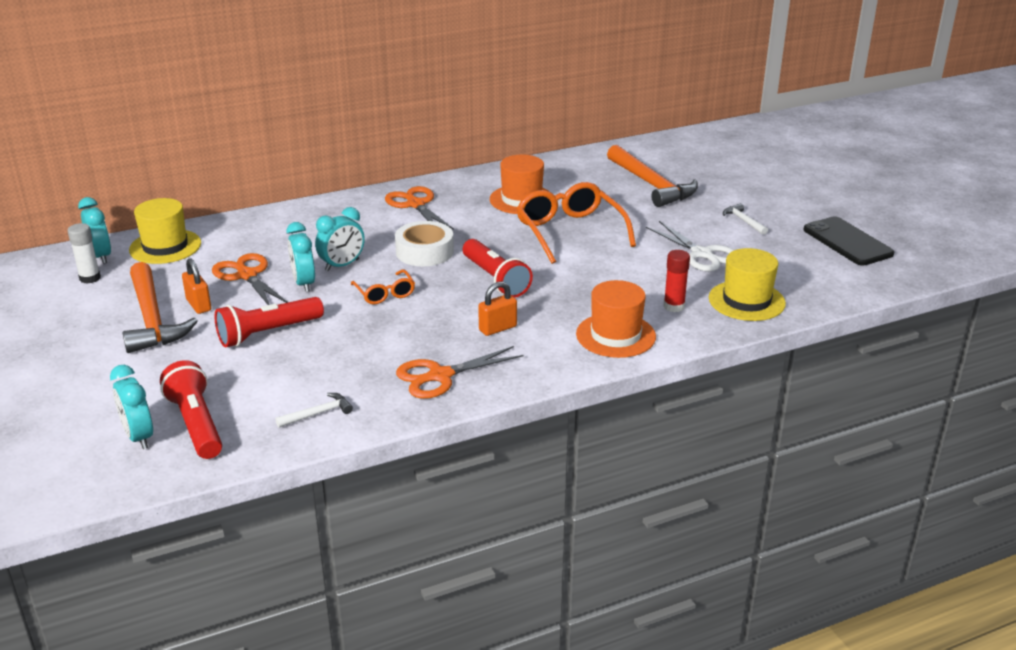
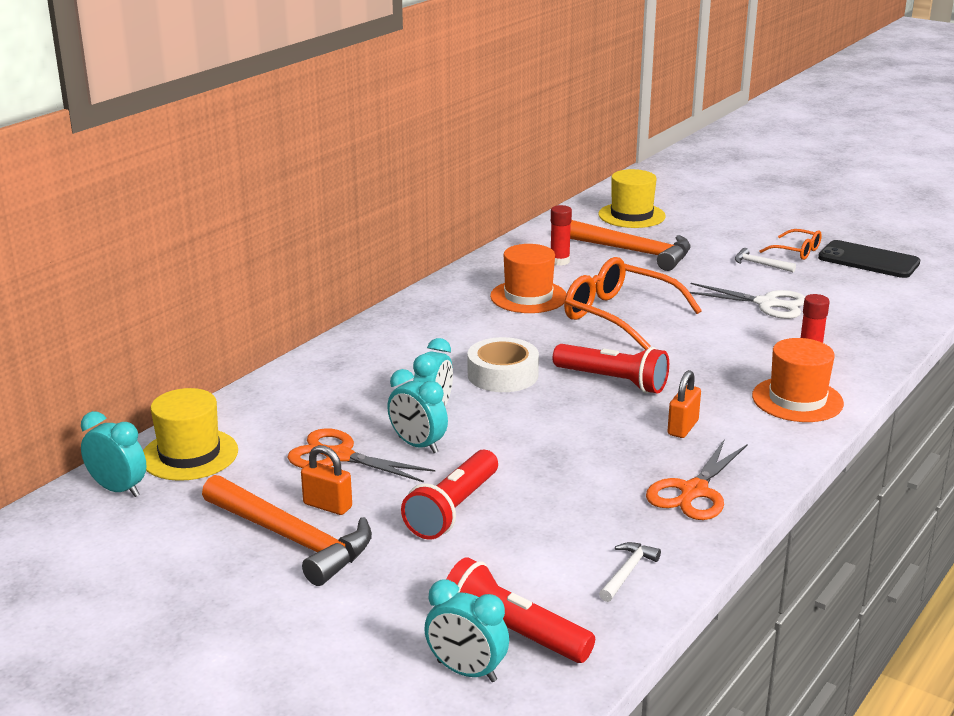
camera: 30 degrees left, 5 degrees down
white glue stick [68,223,101,284] -> none
orange glasses [351,269,415,305] -> orange glasses moved to [760,229,822,260]
orange scissors [385,186,454,230] -> none
yellow hat [709,248,786,321] -> yellow hat moved to [598,169,666,228]
none -> red glue stick [551,205,572,266]

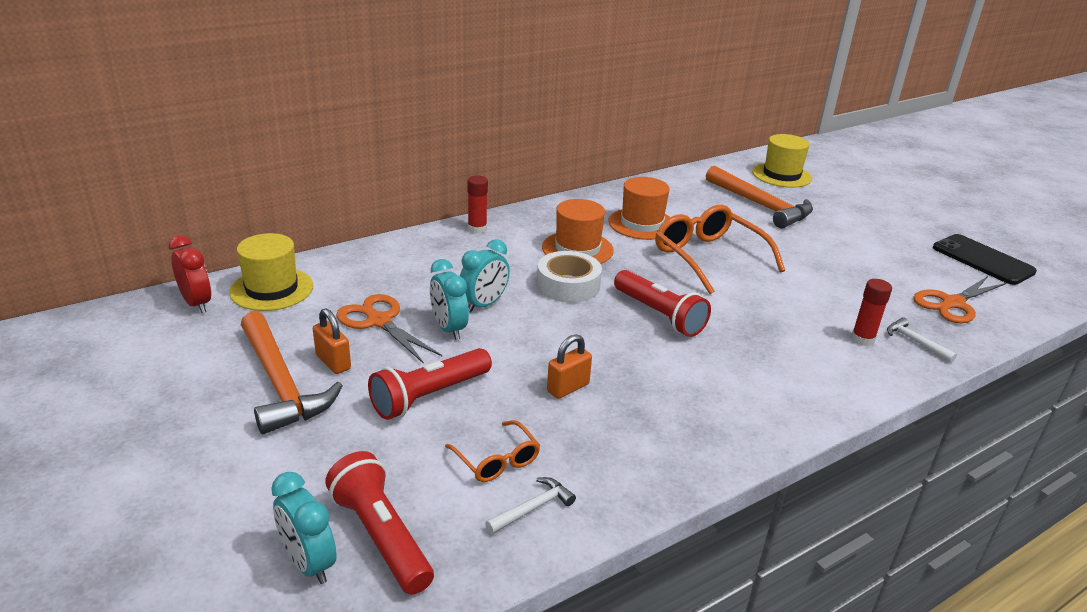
camera: 20 degrees right, 5 degrees up
turquoise clock [81,411,146,497] -> red clock [169,235,211,313]
red glue stick [551,205,572,266] -> red glue stick moved to [467,175,488,234]
orange scissors [646,440,748,520] -> orange scissors moved to [913,276,1006,323]
orange padlock [667,370,701,438] -> orange padlock moved to [547,334,592,399]
white scissors [690,283,805,319] -> none
white hammer [735,248,796,272] -> white hammer moved to [887,318,957,363]
orange hat [752,338,844,422] -> orange hat moved to [542,199,614,264]
orange glasses [760,229,822,260] -> orange glasses moved to [445,420,540,482]

